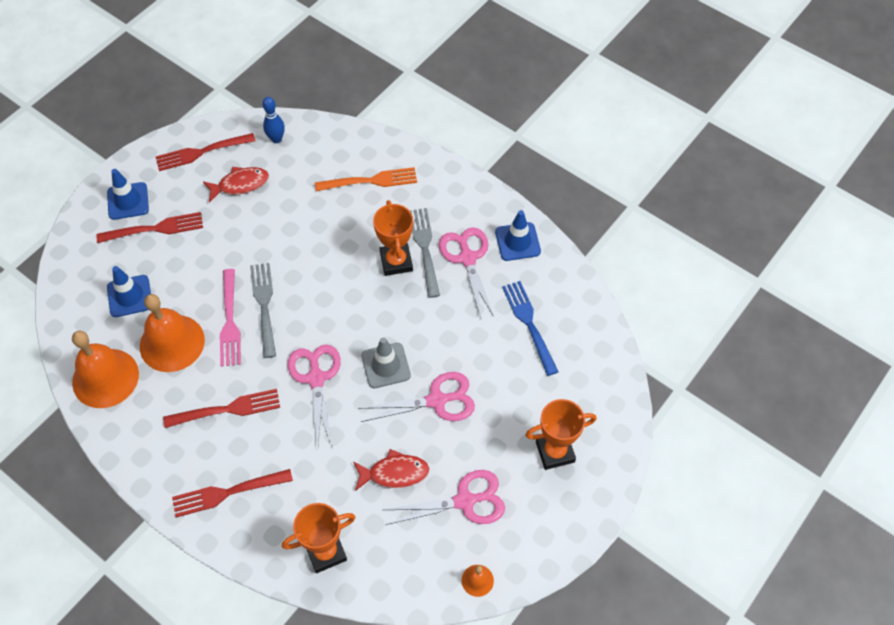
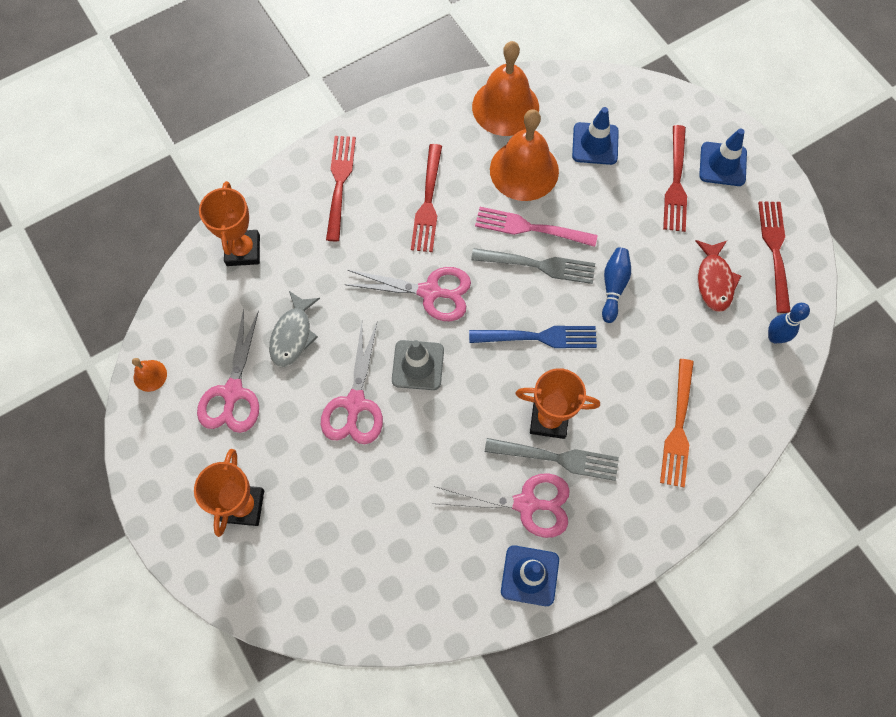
camera: 110 degrees right, 10 degrees up
red fish [353,449,429,491] -> grey fish [269,291,320,367]
blue fork [502,281,558,376] -> blue fork moved to [469,326,597,348]
none -> blue bowling pin [602,247,631,323]

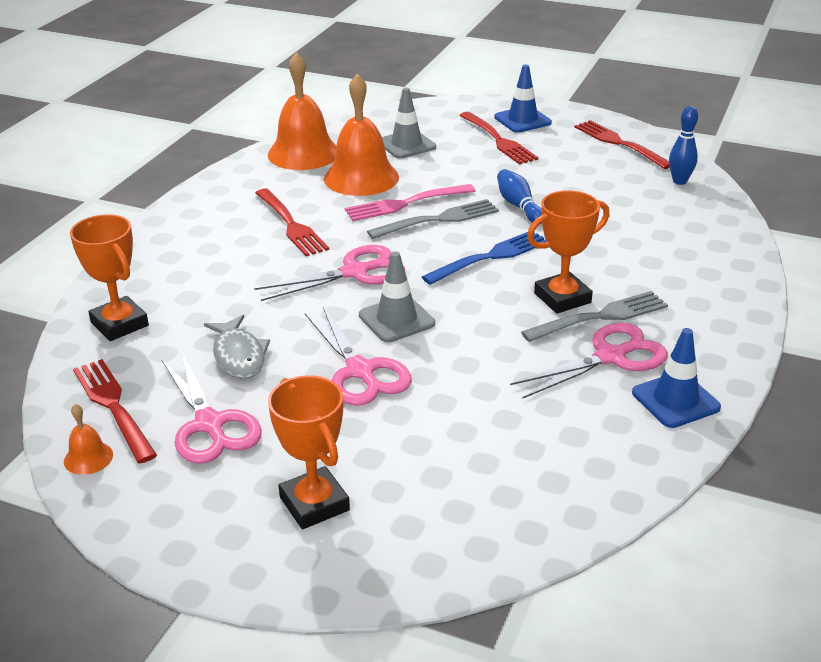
camera: 35 degrees left, 35 degrees down
red fork [326,136,356,241] -> red fork moved to [73,359,157,464]
blue traffic cone [572,107,619,165] -> grey traffic cone [382,88,436,158]
orange fork [660,359,694,487] -> none
red fish [696,240,741,312] -> none

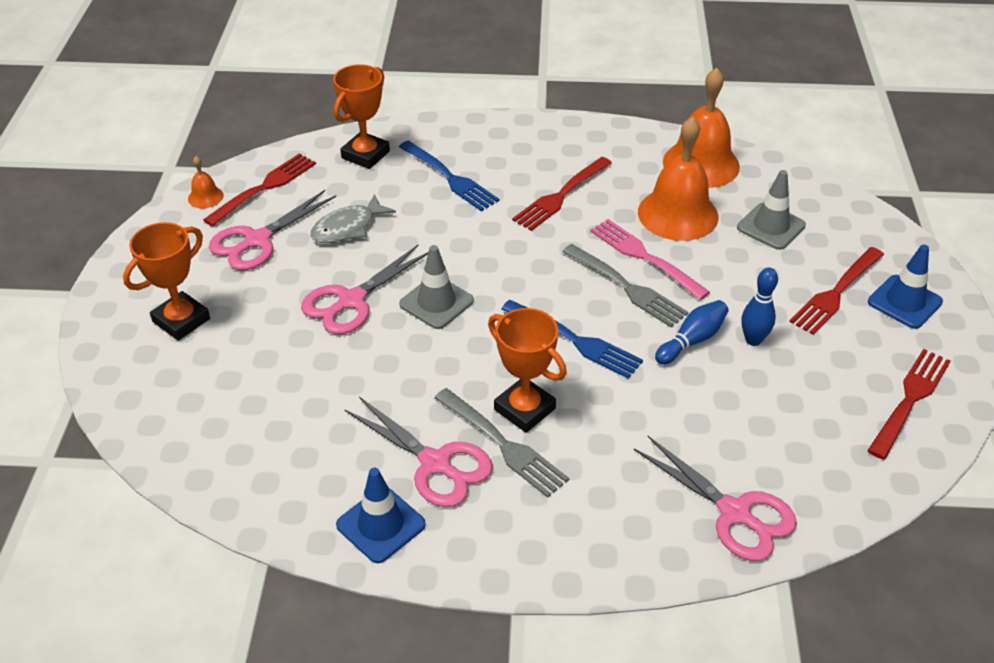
camera: 70 degrees right, 10 degrees up
pink scissors [254,245,405,301] -> pink scissors moved to [634,436,797,561]
blue bowling pin [669,106,698,185] -> blue bowling pin moved to [741,268,778,346]
none -> blue fork [399,141,499,211]

